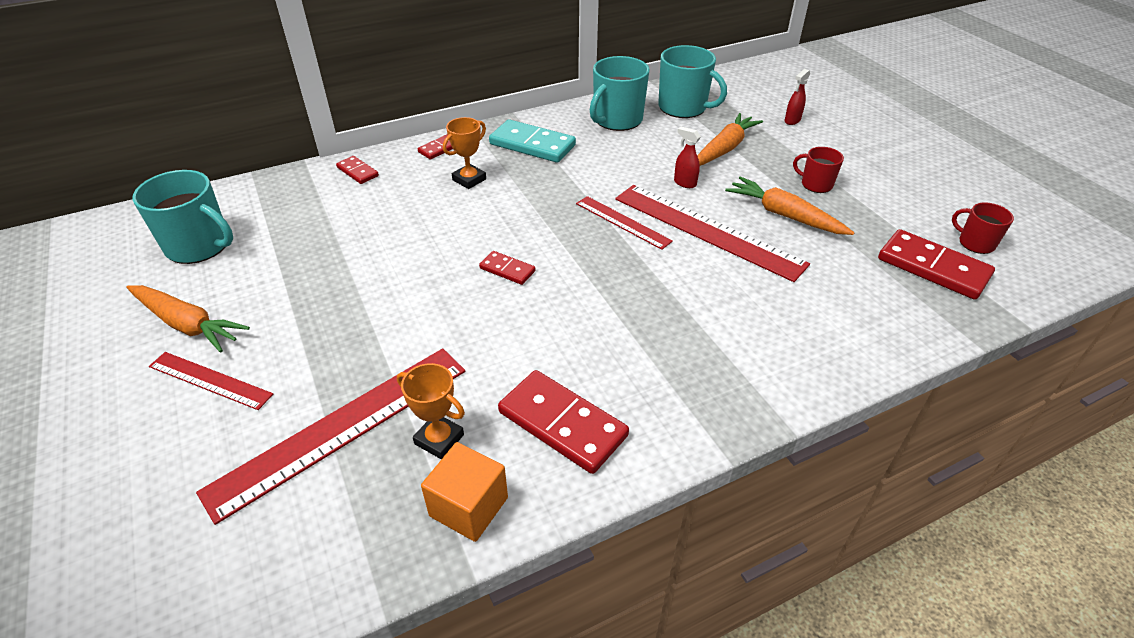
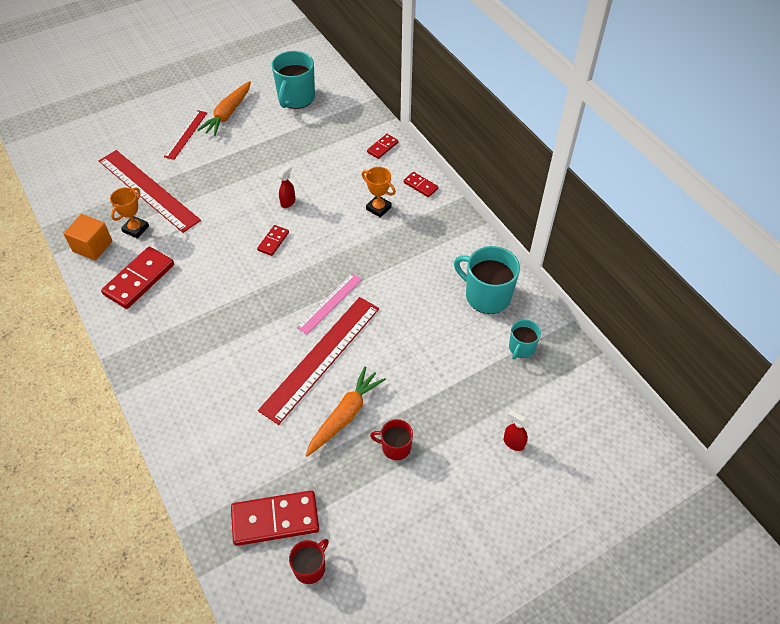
camera: 85 degrees right, 10 degrees up
turquoise domino [489,119,576,163] -> none
red ruler [576,196,673,250] -> pink ruler [296,273,362,335]
turquoise mug [658,45,727,118] -> turquoise mug [509,319,541,359], size x0.56
red spray bottle [674,127,701,188] -> red spray bottle moved to [278,164,295,208]
orange carrot [697,113,763,166] -> none
red mug [793,147,844,193] -> red mug turned 105 degrees counterclockwise [370,419,413,460]
red domino [878,229,995,300] -> red domino turned 45 degrees clockwise [231,490,319,546]

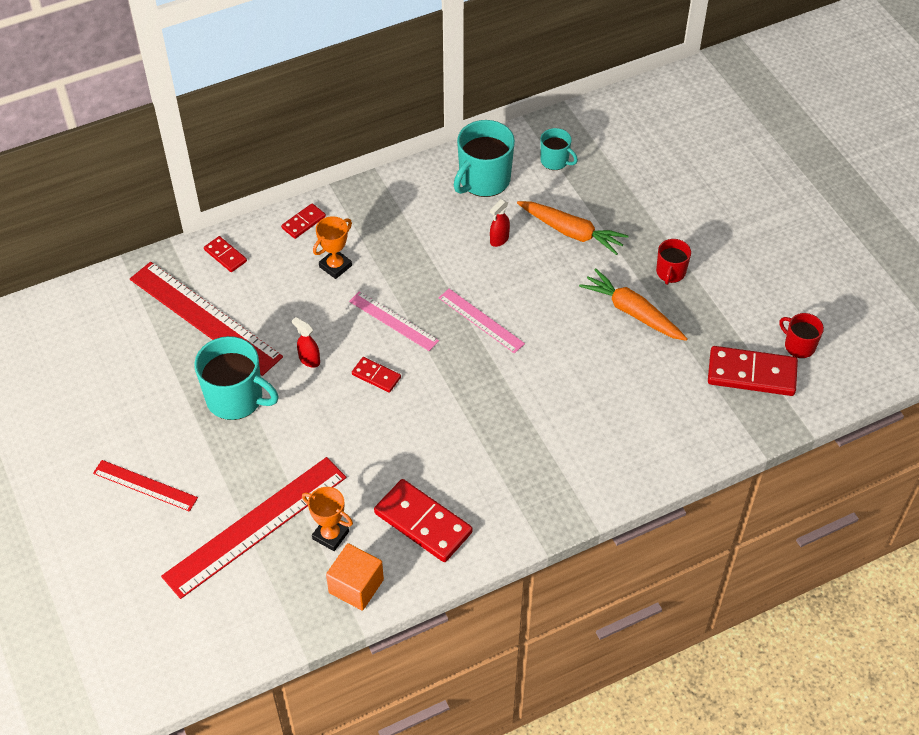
camera: 85 degrees left, 0 degrees up
orange carrot [198,81,251,136] -> orange carrot moved to [517,201,629,255]
red domino [231,490,319,546] -> red domino turned 75 degrees counterclockwise [708,346,798,396]
red ruler [258,297,379,425] -> red ruler moved to [130,262,283,376]
turquoise mug [272,51,315,109] -> turquoise mug moved to [194,336,279,420]
red spray bottle [504,410,529,451] -> red spray bottle moved to [490,199,510,247]
none -> pink ruler [349,291,439,351]

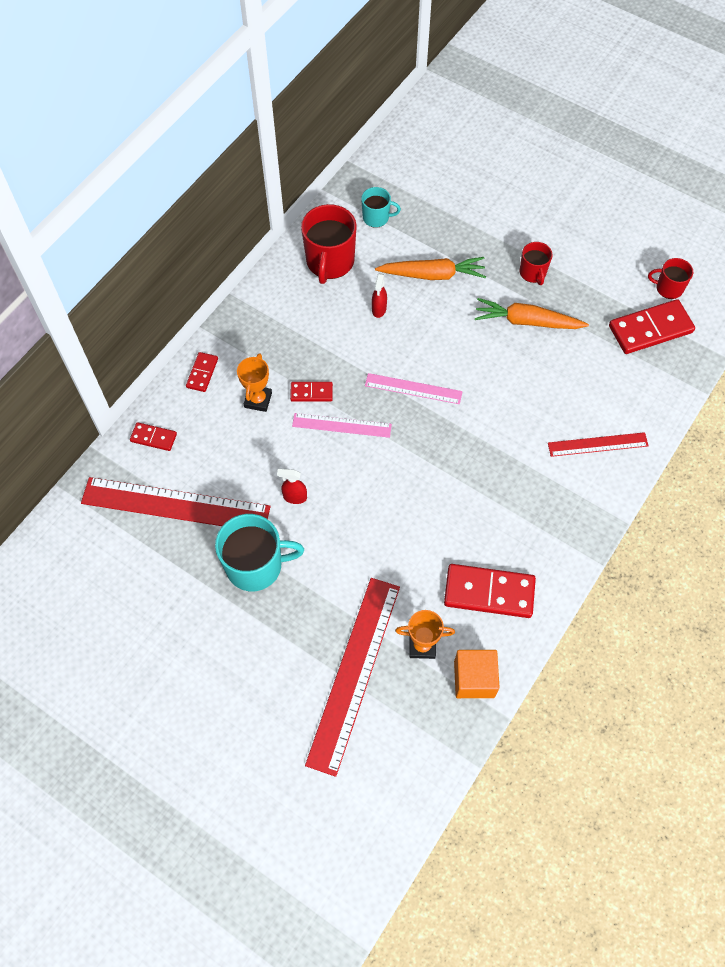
camera: 30 degrees left, 10 degrees up
red ruler [93,460,198,512] -> red ruler moved to [548,432,649,457]
red domino [352,357,401,393] -> red domino moved to [290,382,333,402]
turquoise mug [454,120,515,197] -> red mug [301,204,357,284]

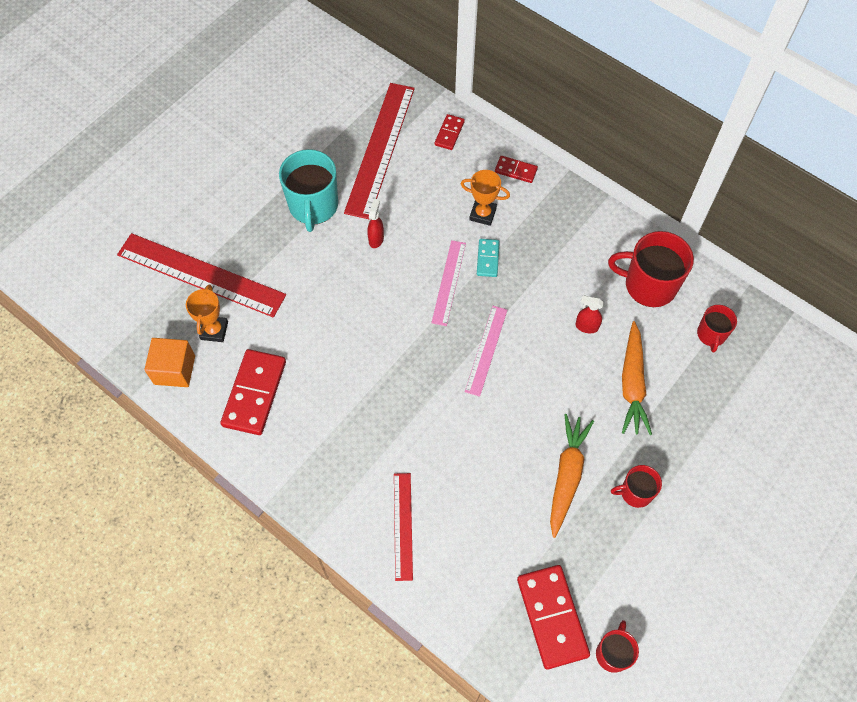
camera: 95 degrees right, 0 degrees up
red domino [290,382,333,402] -> turquoise domino [477,239,500,277]
turquoise mug [361,187,401,228] -> red mug [697,305,737,353]

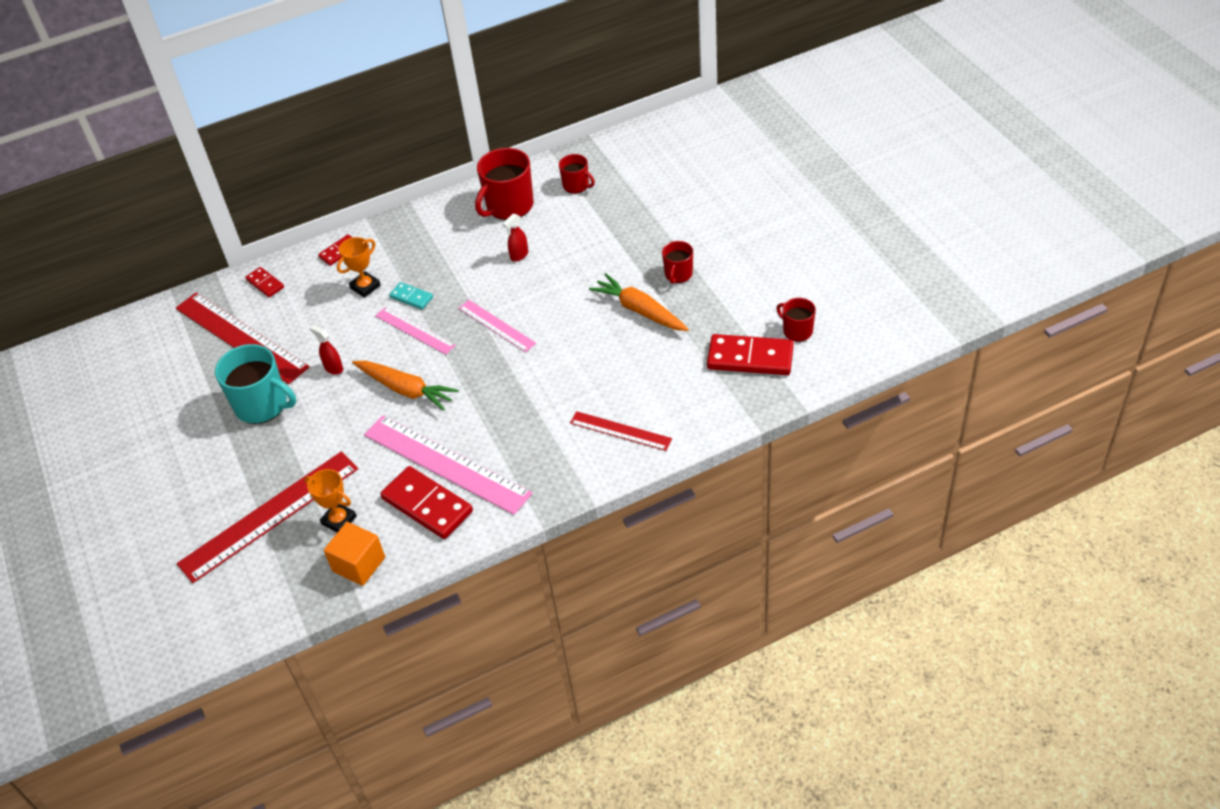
camera: 60 degrees left, 15 degrees down
orange carrot [622,321,652,435] -> orange carrot moved to [352,361,459,411]
none -> pink ruler [364,415,533,515]

